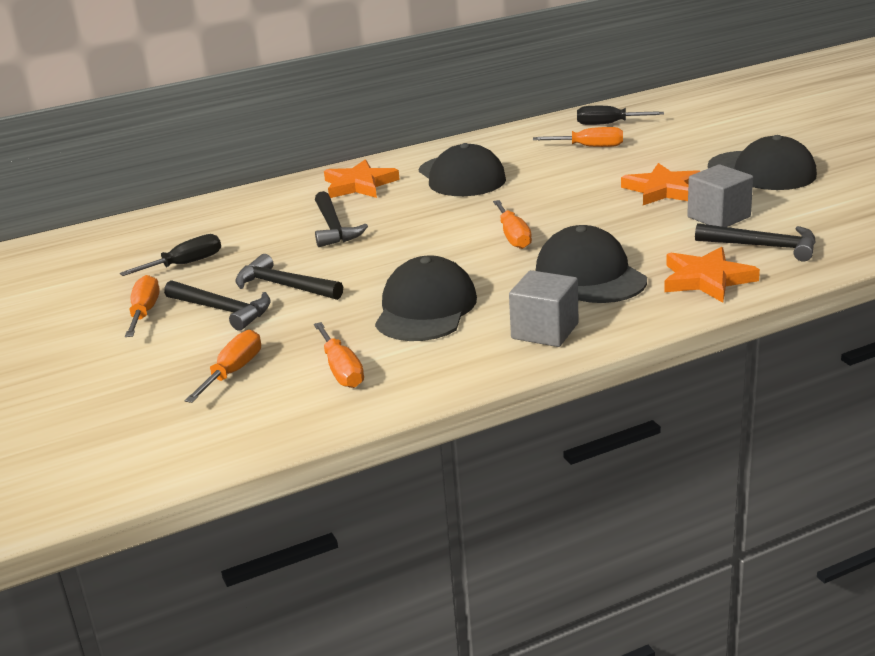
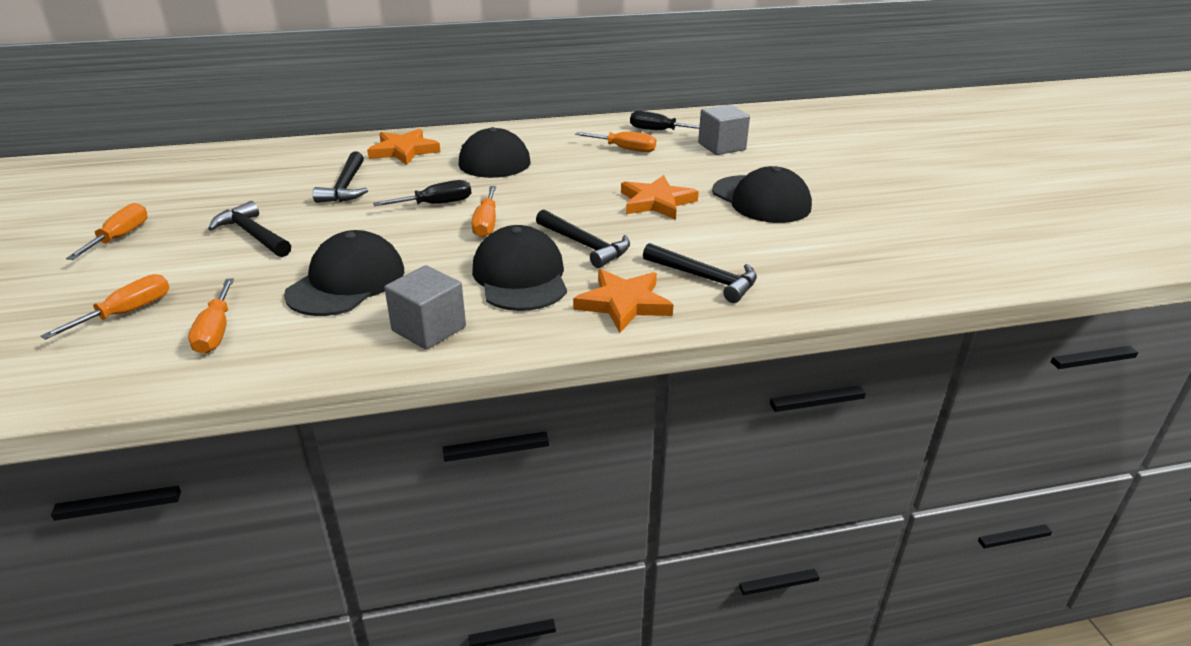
camera: 10 degrees right, 5 degrees up
black screwdriver [120,234,221,276] -> black screwdriver moved to [373,180,471,206]
black hammer [164,280,270,331] -> black hammer moved to [536,209,630,268]
grey cube [687,164,753,227] -> grey cube moved to [698,105,750,155]

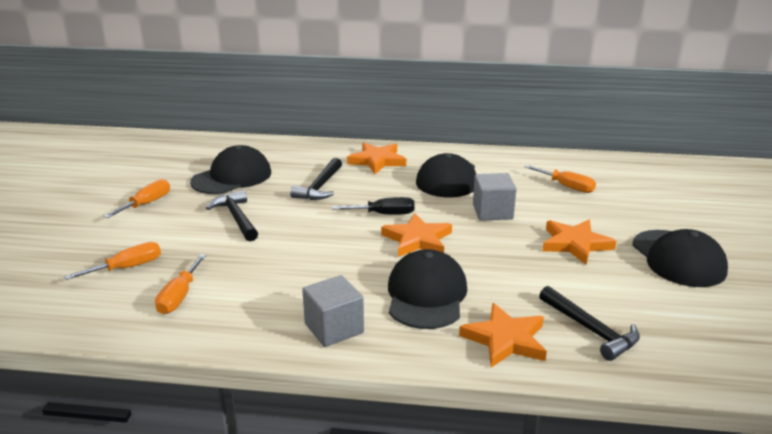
camera: 20 degrees right, 5 degrees down
black cap [284,230,404,316] -> black cap moved to [190,145,271,194]
orange screwdriver [472,186,496,238] -> orange star [381,213,452,257]
black hammer [536,209,630,268] -> none
black screwdriver [630,111,700,130] -> none
grey cube [698,105,750,155] -> grey cube moved to [473,173,516,221]

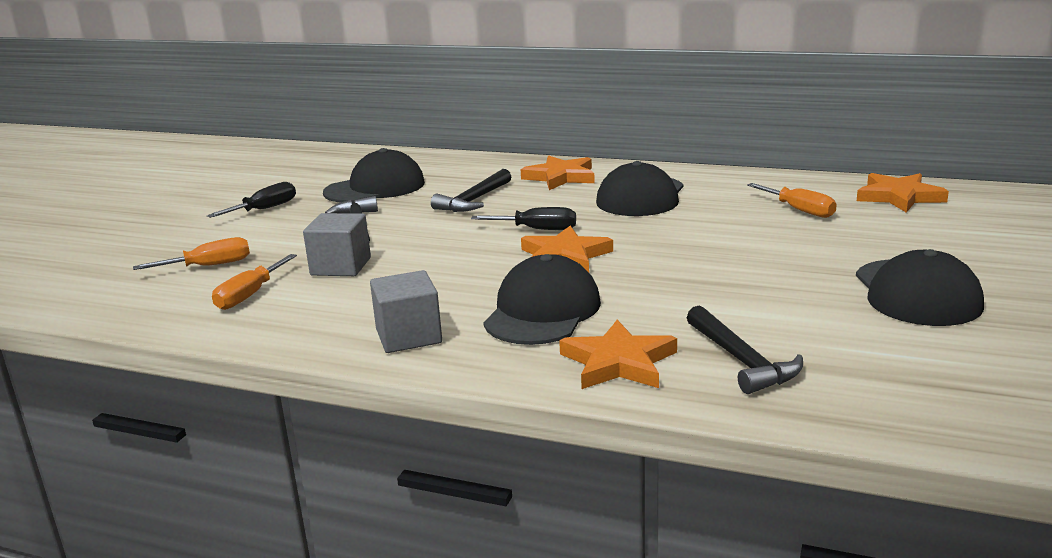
camera: 15 degrees right, 5 degrees down
orange screwdriver [104,179,170,218] -> black screwdriver [207,182,296,218]
grey cube [473,173,516,221] -> grey cube moved to [303,213,371,276]
orange star [542,220,616,265] -> orange star moved to [857,173,949,213]

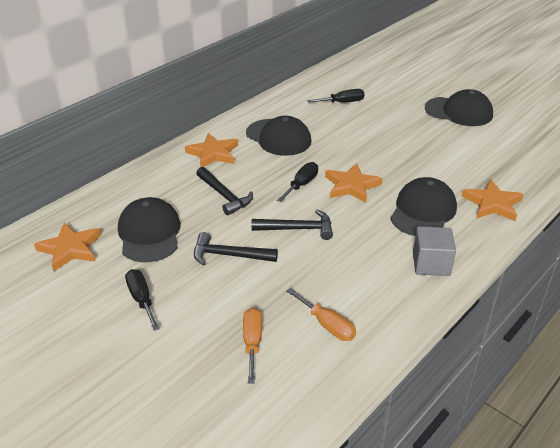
camera: 70 degrees left, 15 degrees up
grey cube [303,213,371,276] -> none
black cap [483,254,601,345] -> black cap turned 75 degrees clockwise [390,177,457,236]
black hammer [687,305,803,394] -> black hammer moved to [252,210,333,240]
orange screwdriver [747,183,837,218] -> black screwdriver [307,89,364,103]
orange star [857,173,949,213] -> orange star moved to [34,223,101,272]

